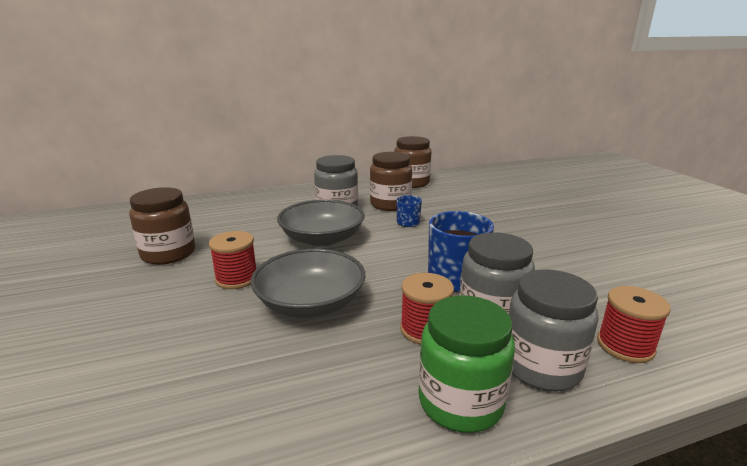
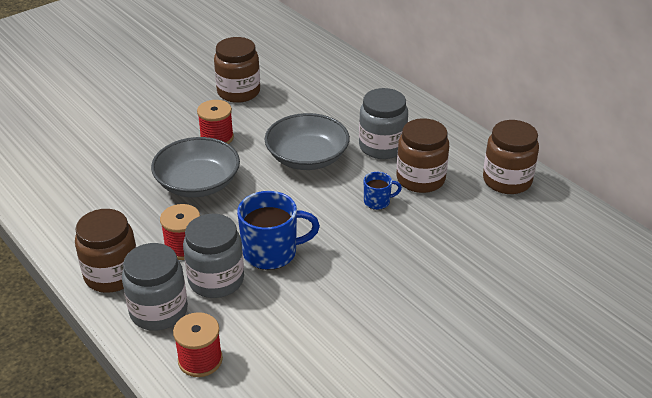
camera: 70 degrees right, 15 degrees up
green jar [419,296,515,433] -> brown jar [75,209,136,293]

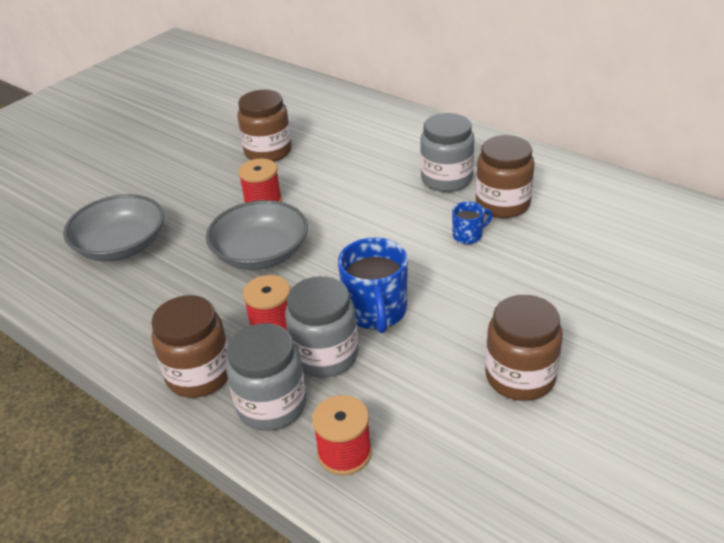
camera: 10 degrees left, 0 degrees up
blue mug [237,191,320,270] -> blue mug turned 105 degrees clockwise [338,237,408,333]
grey bowl [265,113,350,170] -> grey bowl moved to [63,194,164,262]
brown jar [483,120,539,194] -> brown jar moved to [485,295,563,401]

